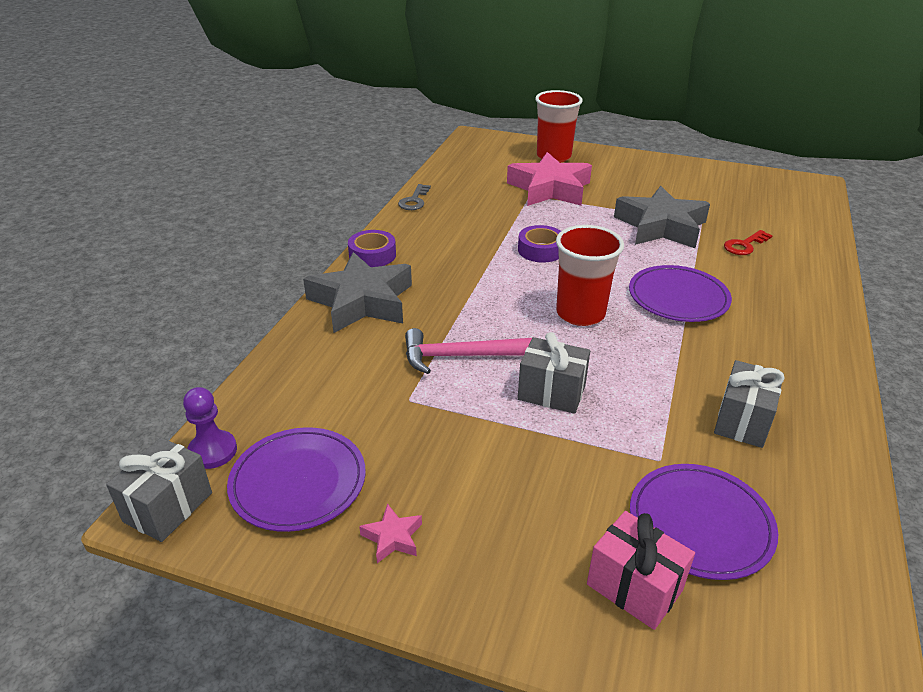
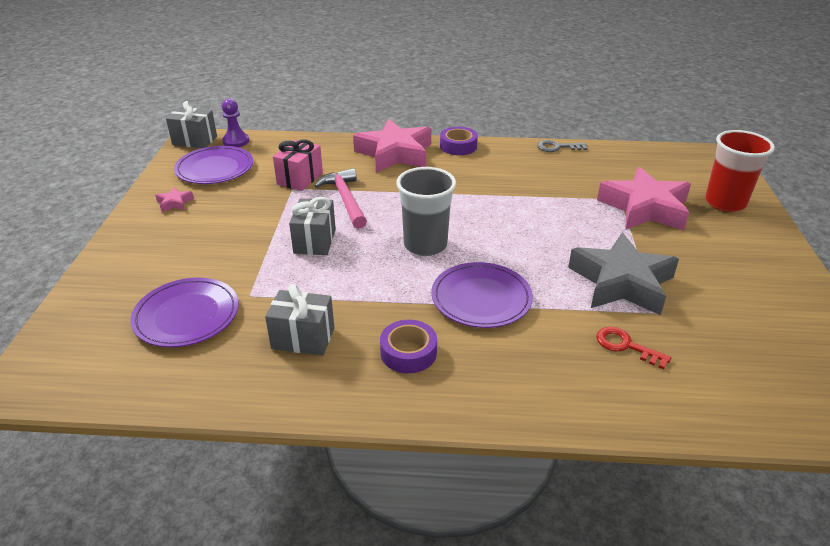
camera: 75 degrees right, 0 degrees up
grey star [303,252,412,333] -> pink star [353,119,431,173]
purple tape [518,225,561,263] -> purple tape moved to [380,320,437,373]
red cup [556,225,624,326] -> grey cup [396,167,456,256]
pink gift [587,511,695,630] -> pink gift moved to [273,139,323,191]

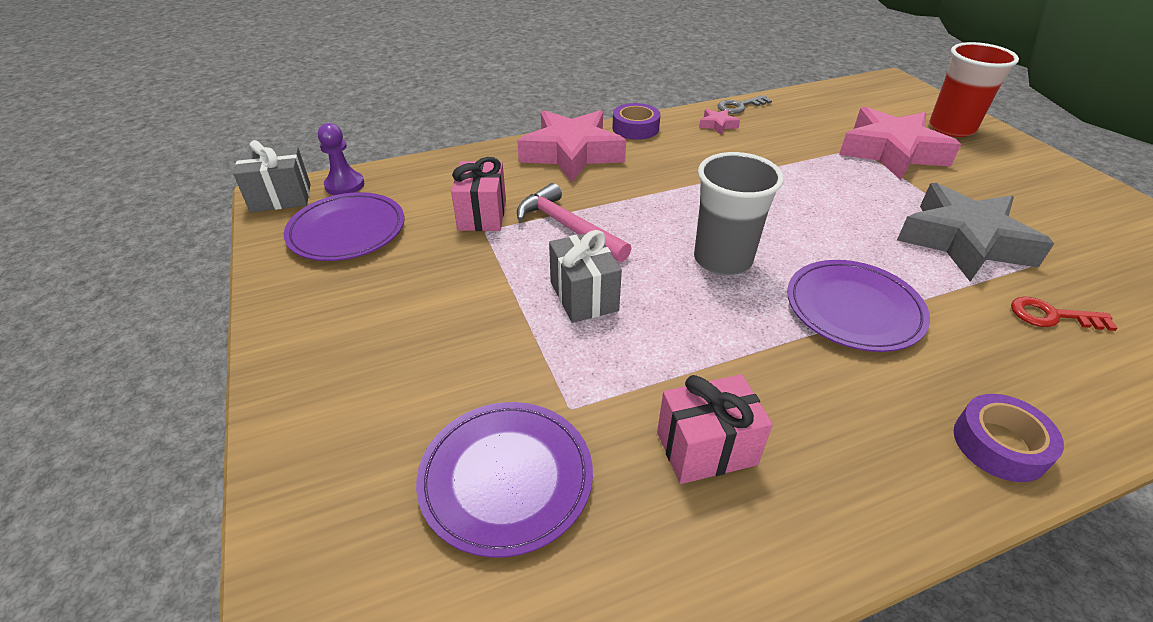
camera: 25 degrees left, 5 degrees up
pink star [155,187,194,212] -> pink star moved to [699,109,740,135]
grey gift [265,284,334,356] -> pink gift [657,374,773,484]
purple tape [380,320,437,373] -> purple tape moved to [954,394,1064,482]

